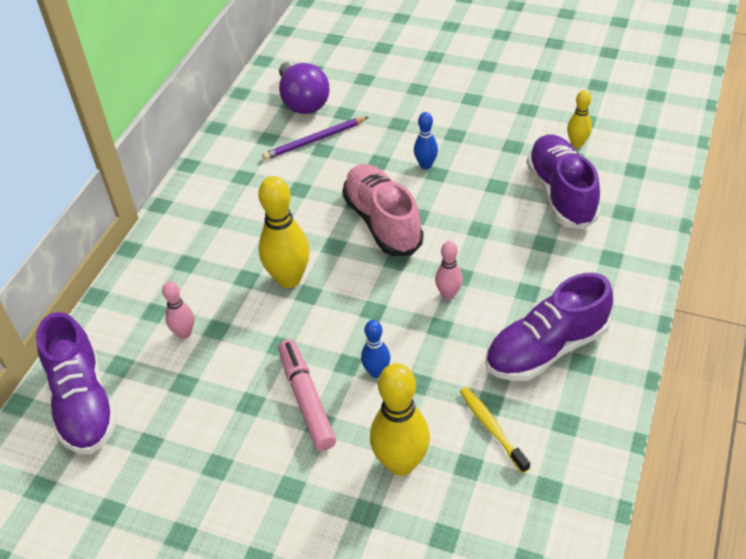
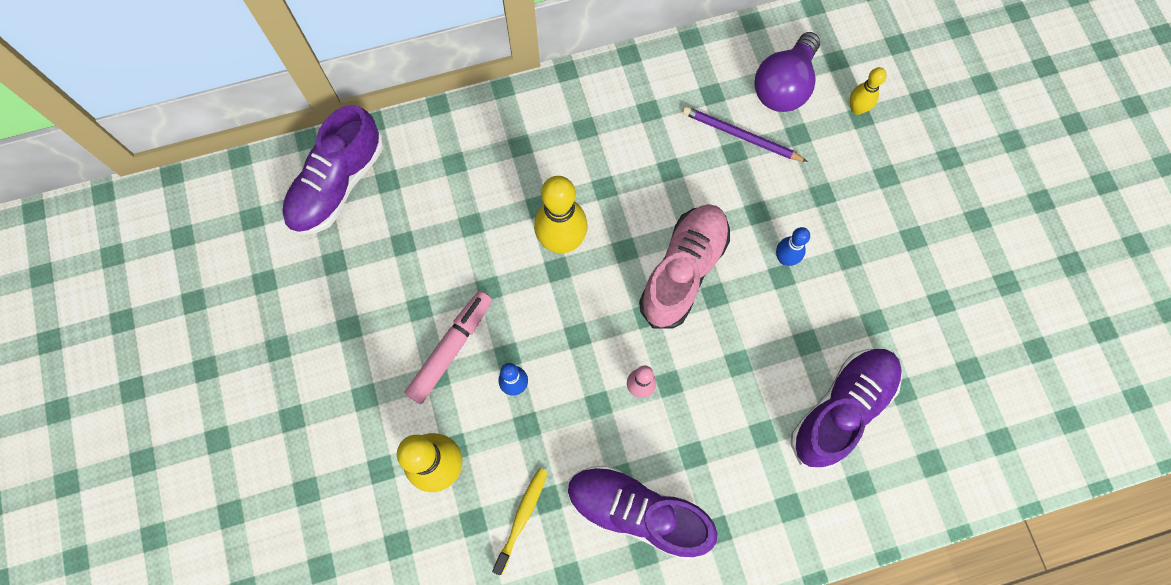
camera: 50 degrees right, 25 degrees up
pink bowling pin [162,281,194,339] -> none
yellow bowling pin [567,90,592,148] -> yellow bowling pin moved to [850,67,886,115]

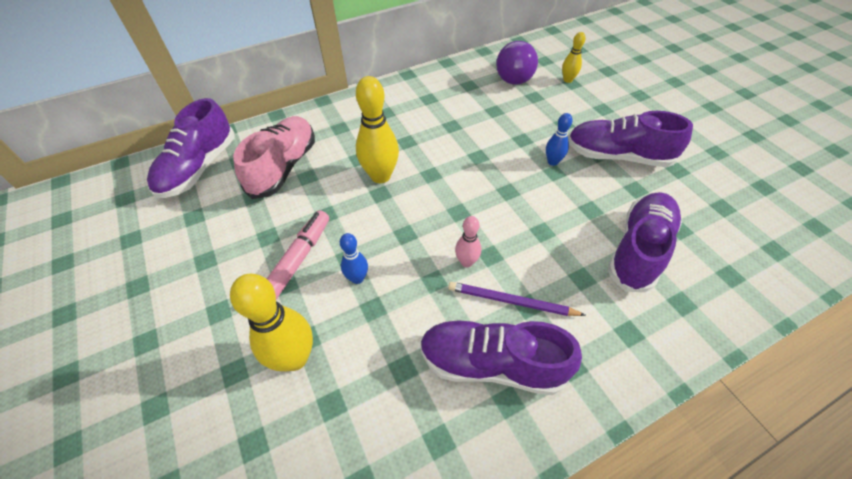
camera: 10 degrees left, 20 degrees down
yellow toothbrush [492,468,547,575] -> none
pink shoe [639,204,730,329] -> pink shoe moved to [233,116,315,199]
purple pencil [682,106,808,162] -> purple pencil moved to [448,282,585,316]
none -> purple shoe [568,111,693,167]

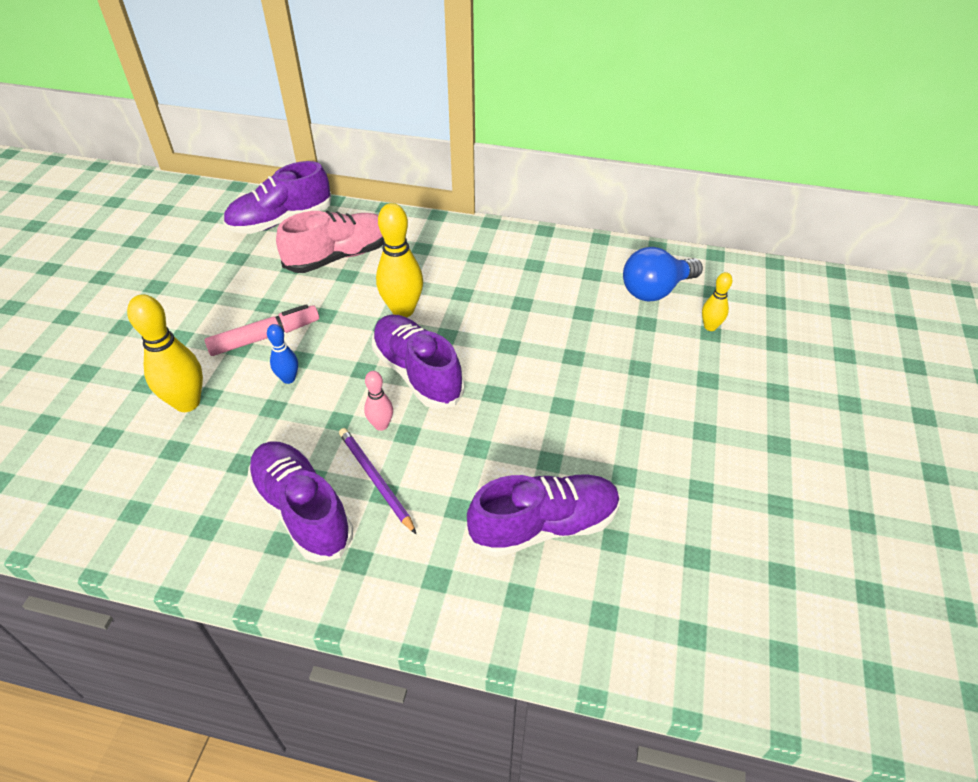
camera: 40 degrees right, 5 degrees down
purple light bulb [496,41,538,85] -> blue light bulb [623,247,703,301]
blue bowling pin [546,113,573,166] -> none
purple shoe [568,111,693,167] -> purple shoe moved to [372,314,464,409]

